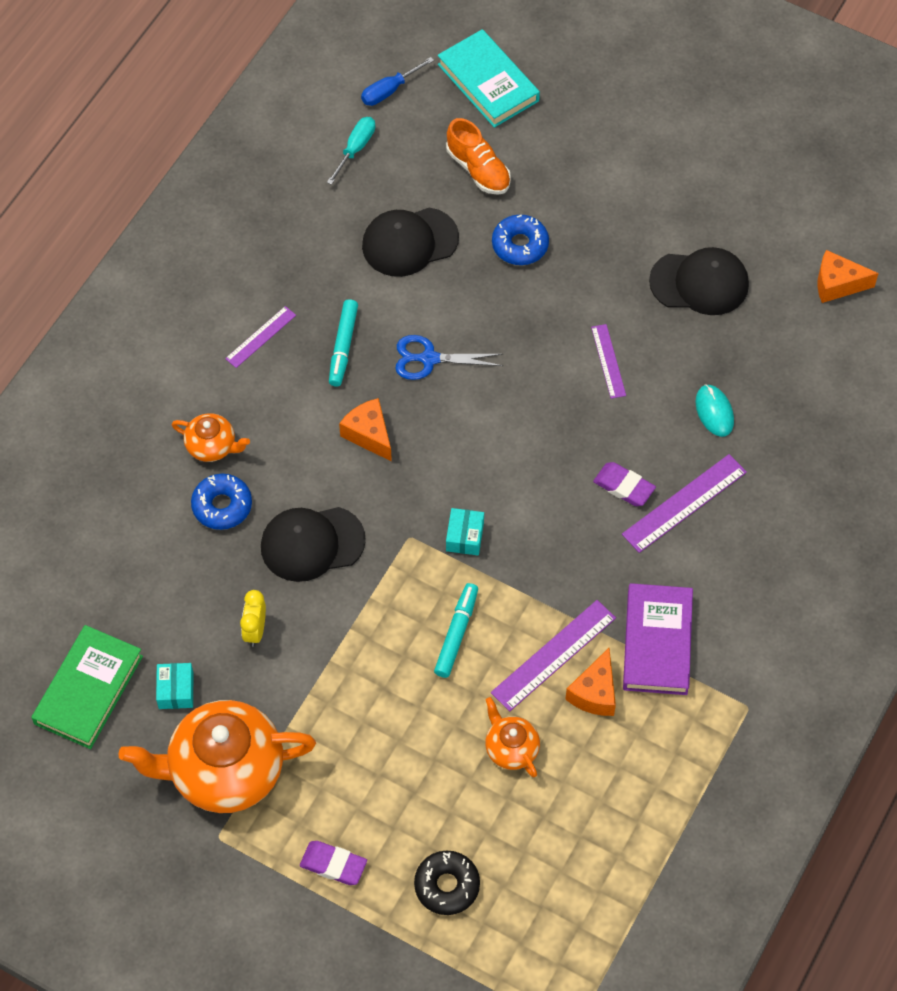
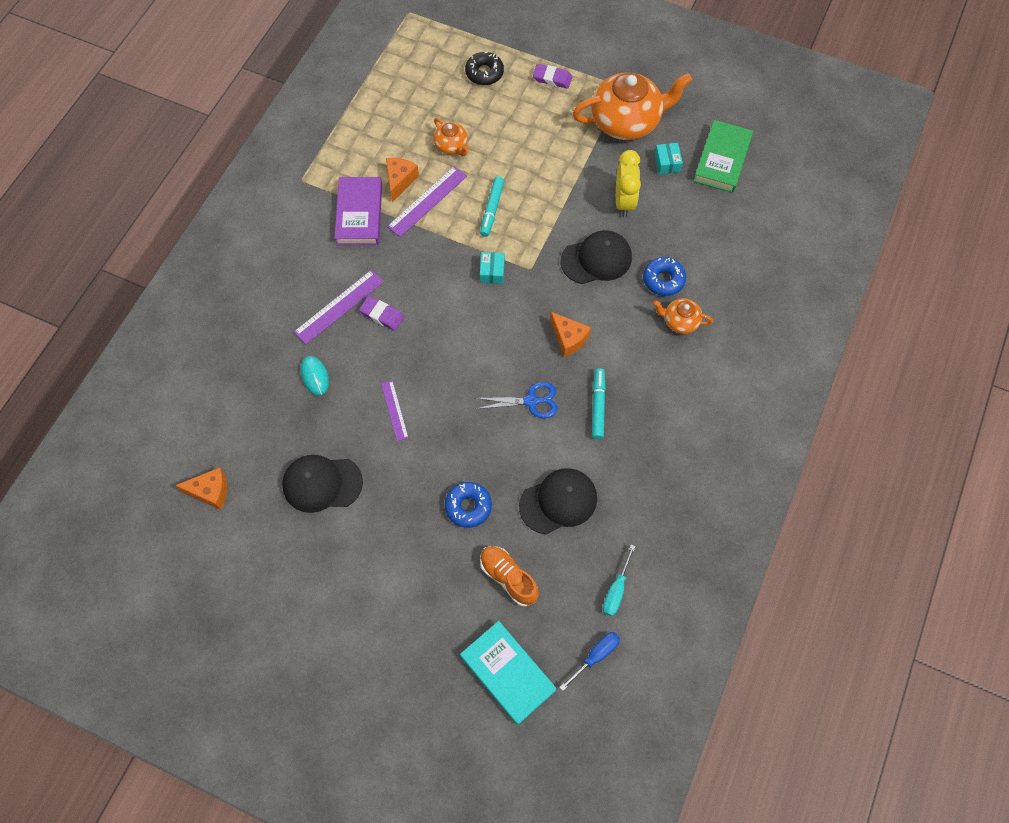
camera: 175 degrees right, 5 degrees up
purple ruler [225,306,296,368] -> none
yellow clock [240,590,266,647] -> yellow clock [616,150,641,217], size x1.59

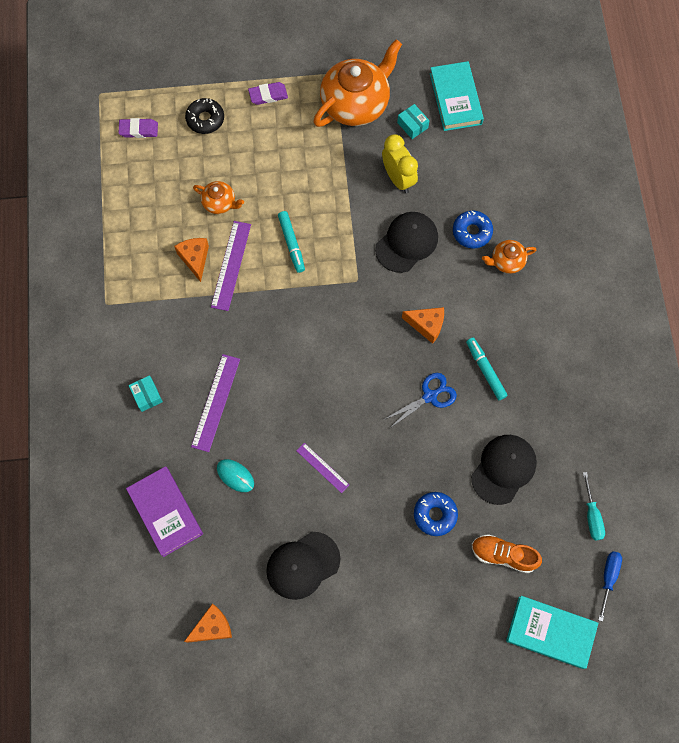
camera: 30 degrees left, 5 degrees up
purple book [334,177,382,245] -> purple book moved to [126,466,203,557]
purple eraser [359,296,404,331] -> purple eraser moved to [119,118,158,138]
turquoise box [480,252,505,284] -> turquoise box moved to [129,375,163,412]
green book [694,120,753,193] -> turquoise book [430,61,484,131]

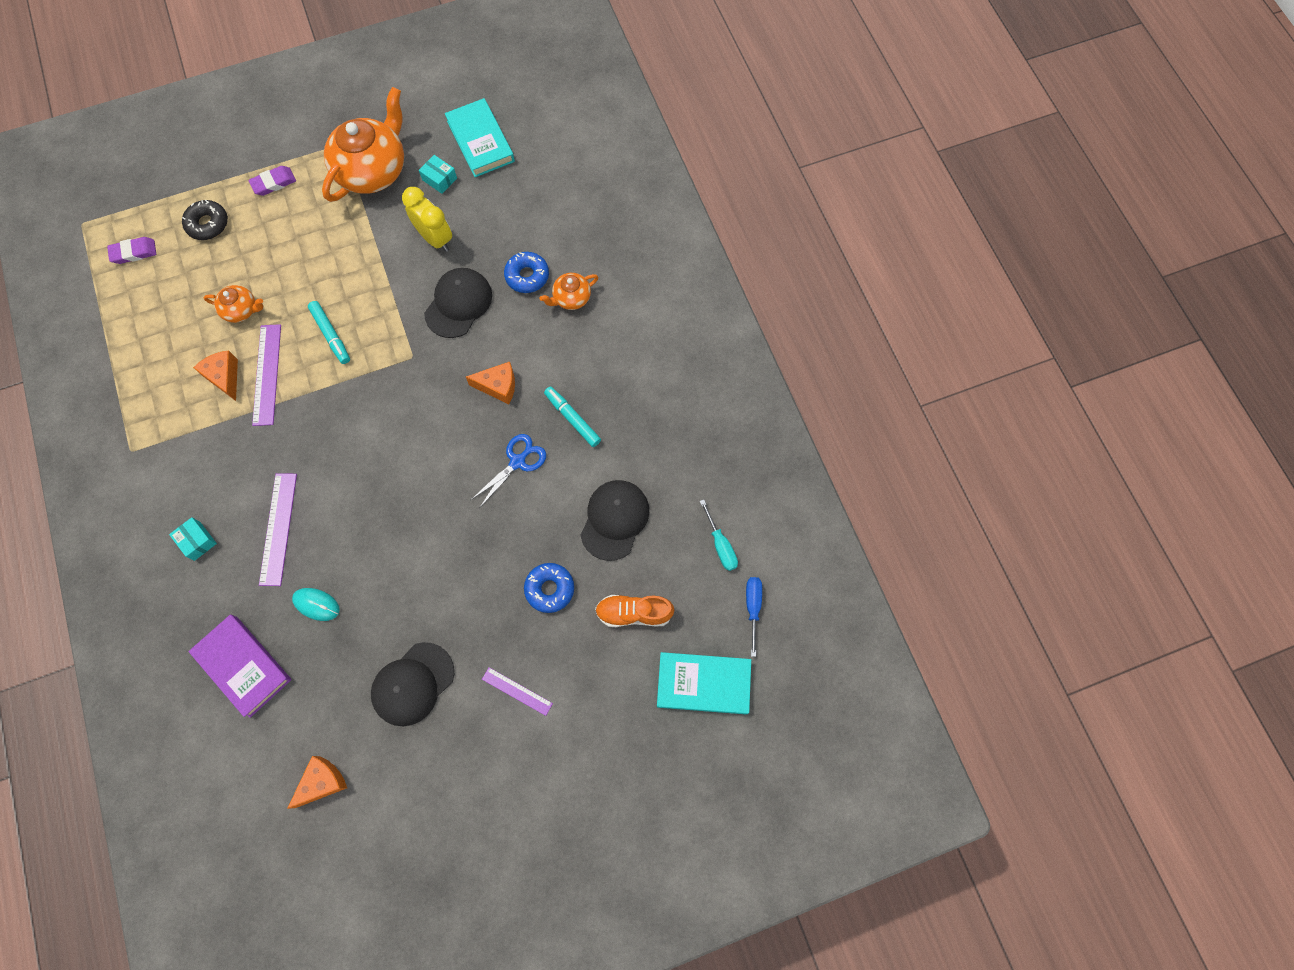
camera: 15 degrees left, 0 degrees up
purple ruler [296,443,349,493] -> purple ruler moved to [482,667,553,716]

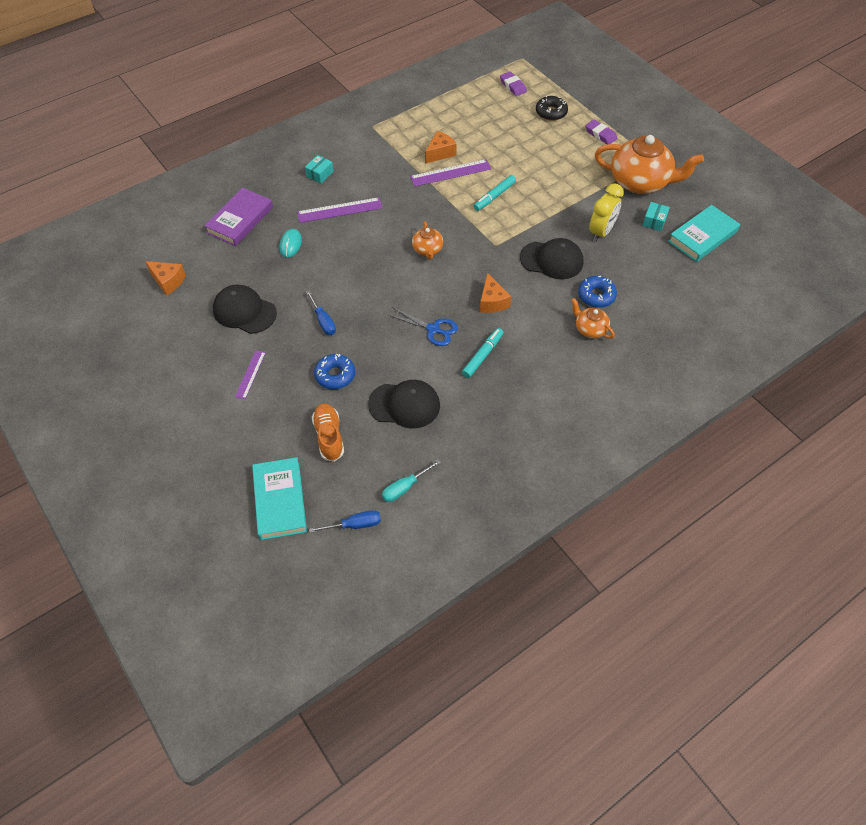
camera: 75 degrees right, 15 degrees down
orange teapot [203,285,263,323] -> orange teapot moved to [412,221,443,260]
none -> blue screwdriver [306,290,336,335]

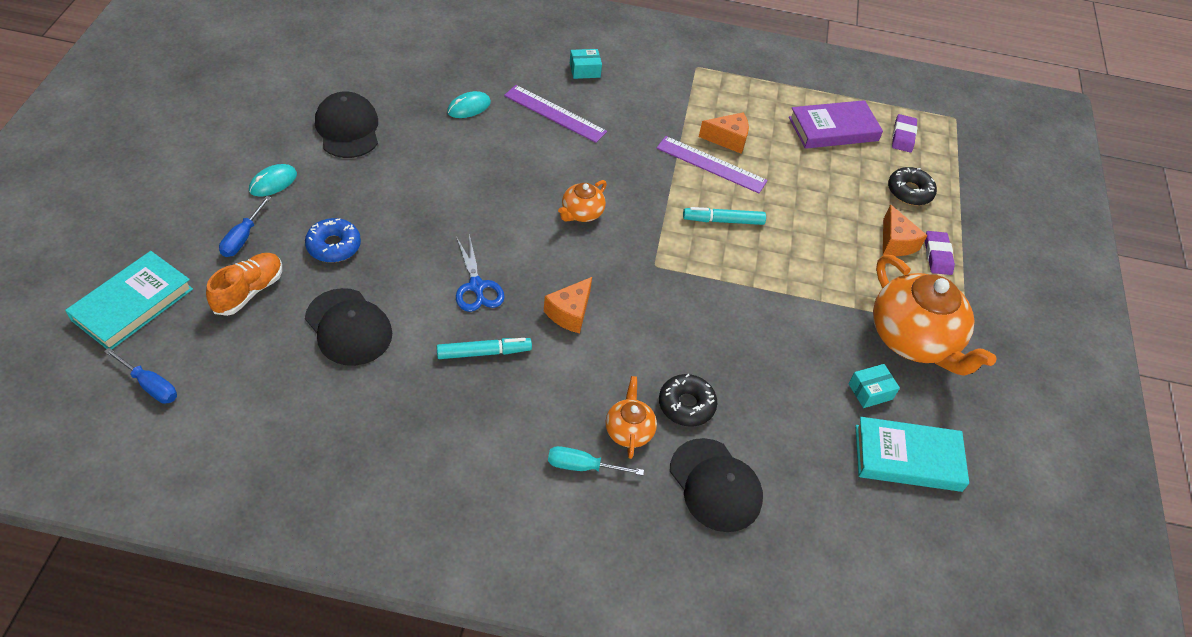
camera: 40 degrees right, 5 degrees down
orange cheese [145,261,186,295] -> orange cheese moved to [883,204,927,256]
purple book [204,188,273,246] -> purple book moved to [789,100,883,149]
purple ruler [235,350,266,399] -> turquoise mouse [249,164,297,196]
blue screwdriver [306,290,336,335] -> blue screwdriver moved to [219,196,271,257]
turquoise screwdriver [382,460,441,502] -> turquoise screwdriver moved to [548,446,644,476]
black cap [520,238,583,279] -> black cap moved to [670,438,763,532]
blue donut [578,276,617,308] -> black donut [659,374,717,427]
yellow clock [589,183,624,242] -> none

